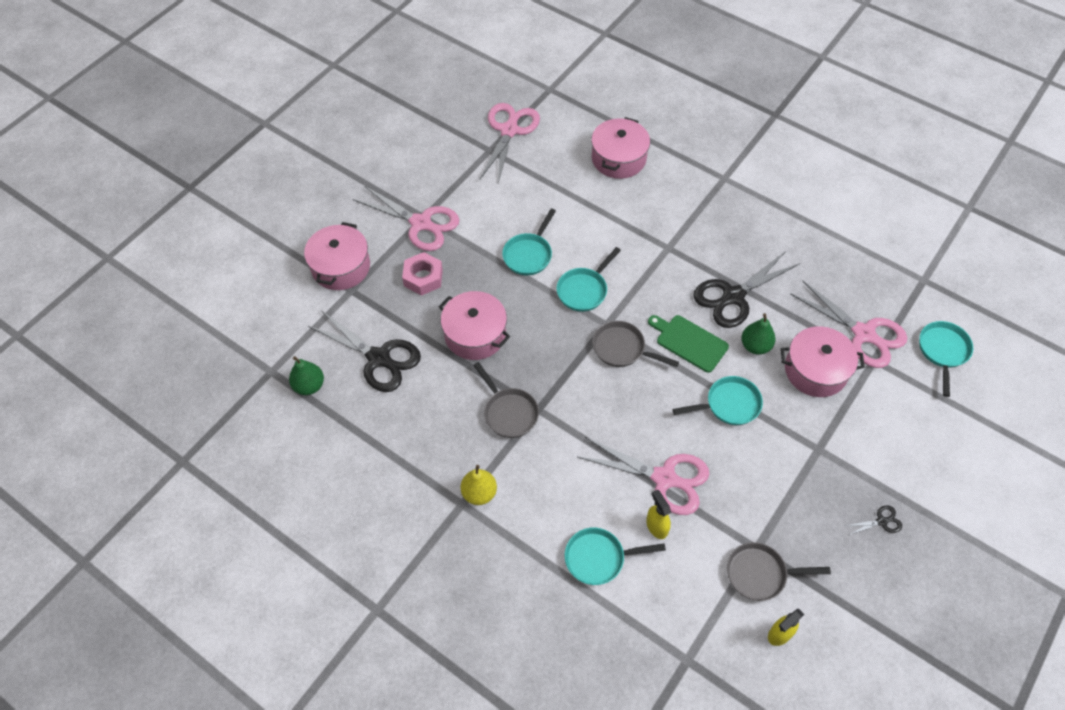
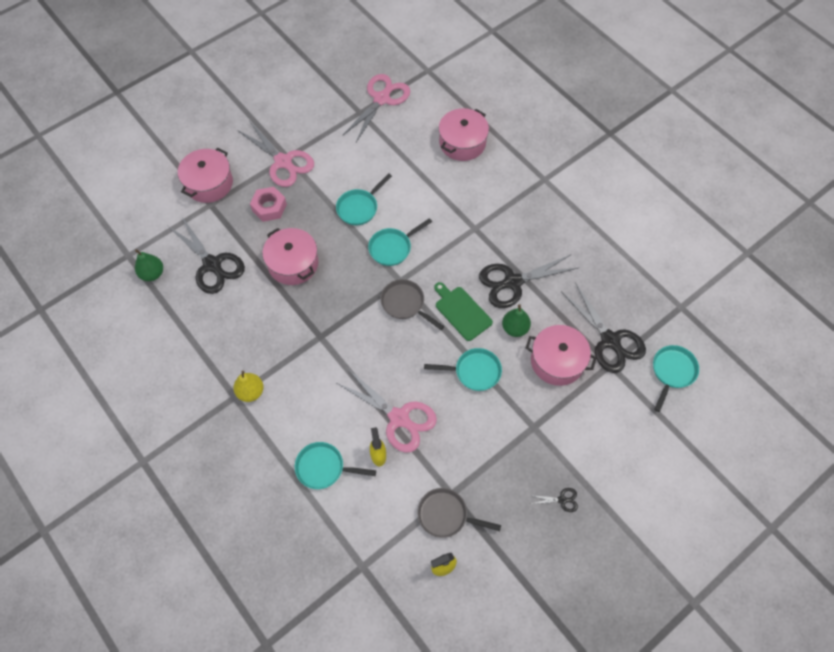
camera: 15 degrees right, 5 degrees up
grey pan [473,362,539,438] -> none
pink scissors [790,280,907,368] -> black scissors [561,282,646,373]

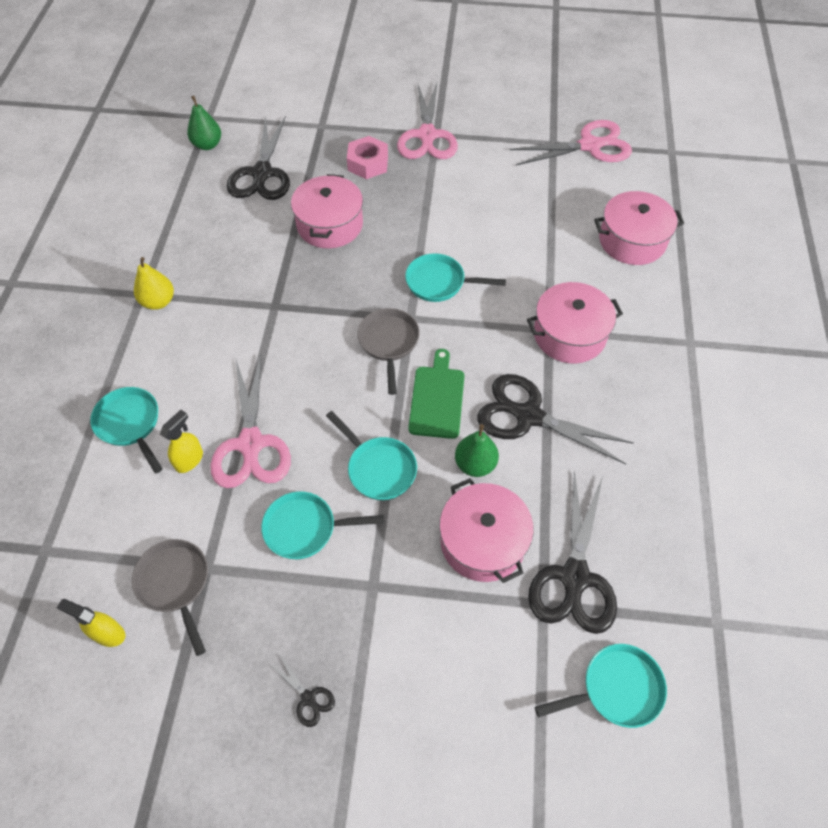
camera: 45 degrees right, 5 degrees down
pink pot [178,148,233,203] -> pink pot moved to [527,282,623,363]
turquoise pan [336,173,392,225] -> turquoise pan moved to [261,491,384,559]

